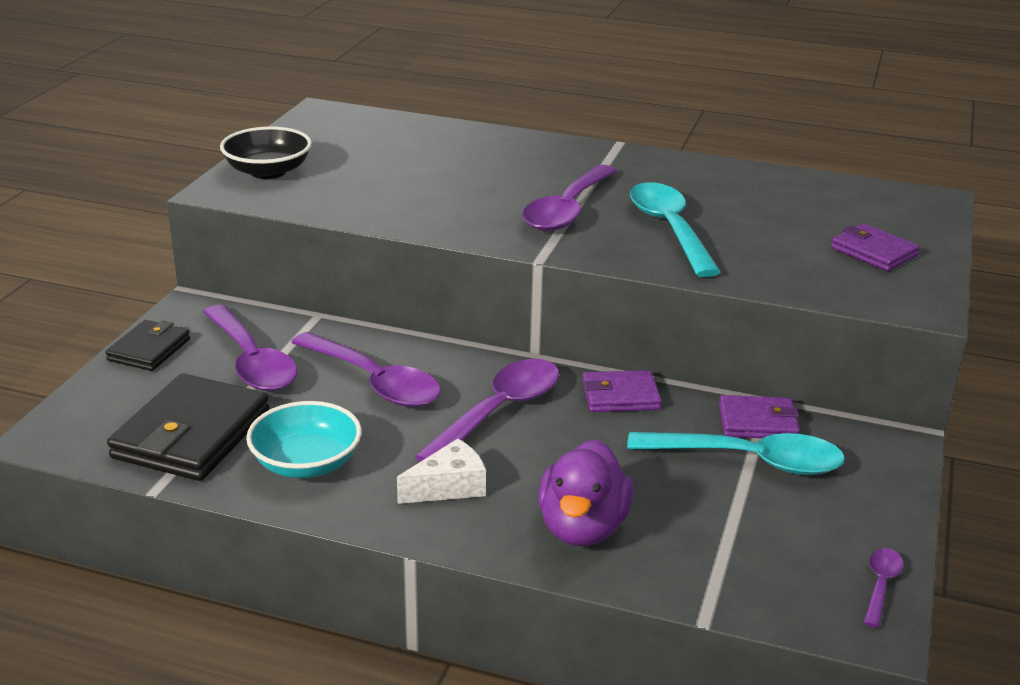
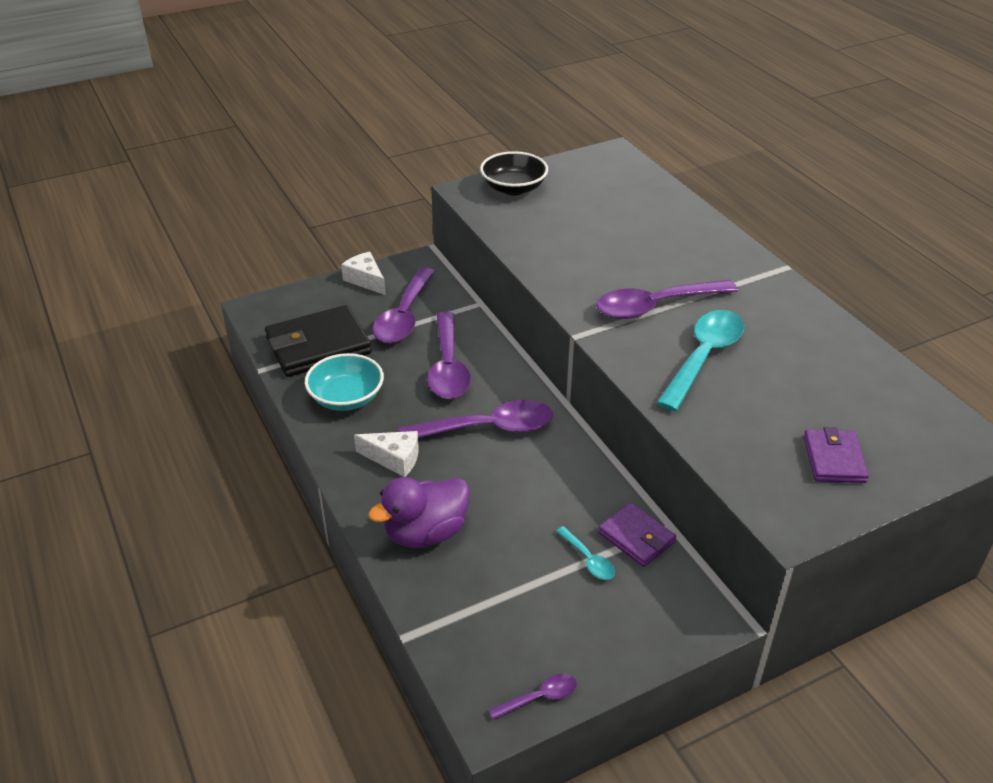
camera: 45 degrees right, 10 degrees up
black wallet [105,320,190,371] -> white cheese [341,252,386,295]
purple wallet [582,370,662,412] -> none
turquoise spoon [627,432,845,475] -> turquoise spoon [556,526,615,580], size x0.47

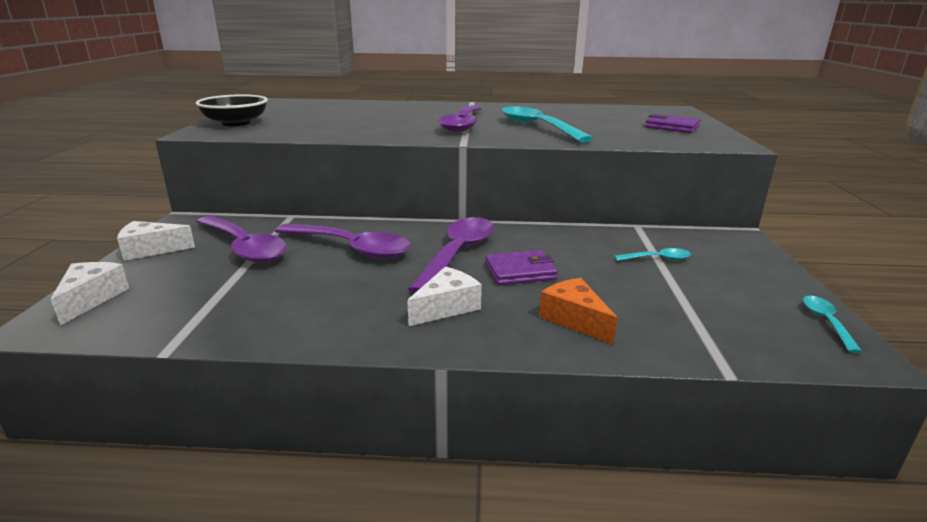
camera: 60 degrees left, 15 degrees down
black wallet [265,305,372,377] -> none
turquoise bowl [305,353,384,411] -> none
purple duck [368,477,470,548] -> orange cheese [539,278,618,345]
purple spoon [489,674,577,720] -> turquoise spoon [803,296,862,353]
purple wallet [598,503,676,567] -> purple wallet moved to [485,250,558,285]
none -> white cheese [51,262,129,326]

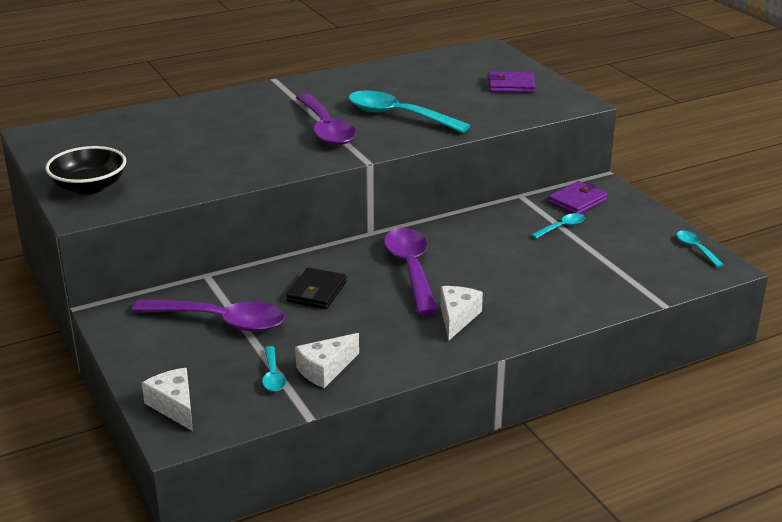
camera: 30 degrees left, 5 degrees up
white cheese [117,221,195,261] -> white cheese moved to [295,333,359,388]
purple spoon [275,224,411,259] -> black wallet [286,268,347,309]
purple wallet [485,250,558,285] -> purple wallet moved to [548,181,608,214]
orange cheese [539,278,618,345] -> none
none -> turquoise spoon [262,346,286,392]

